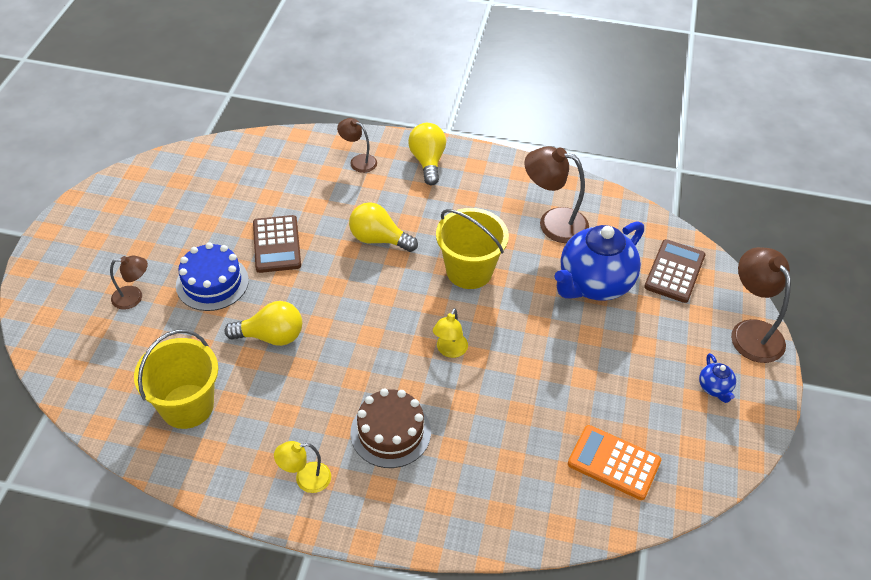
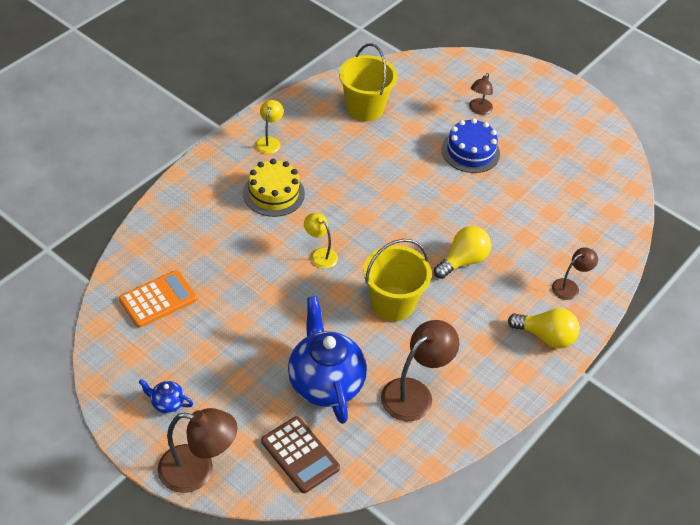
camera: 115 degrees right, 0 degrees up
yellow light bulb [224,301,302,346] -> none
brown calculator [253,215,301,273] -> none
brown cake [350,388,431,468] -> yellow cake [243,159,305,217]

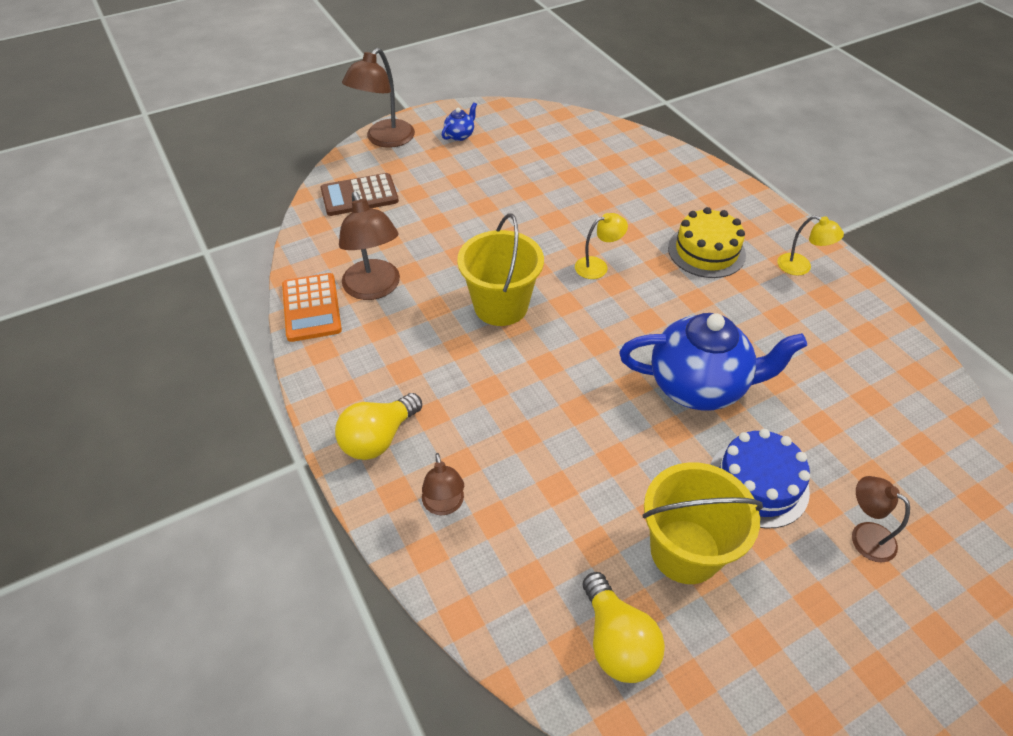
camera: 115 degrees right, 0 degrees up
orange calculator [119,270,197,328] -> orange calculator moved to [282,273,342,342]
blue teapot [288,296,367,424] -> blue teapot moved to [620,313,807,411]
yellow bucket [339,43,397,121] -> yellow bucket moved to [642,462,763,584]
yellow light bulb [434,226,491,279] -> yellow light bulb moved to [583,572,665,683]

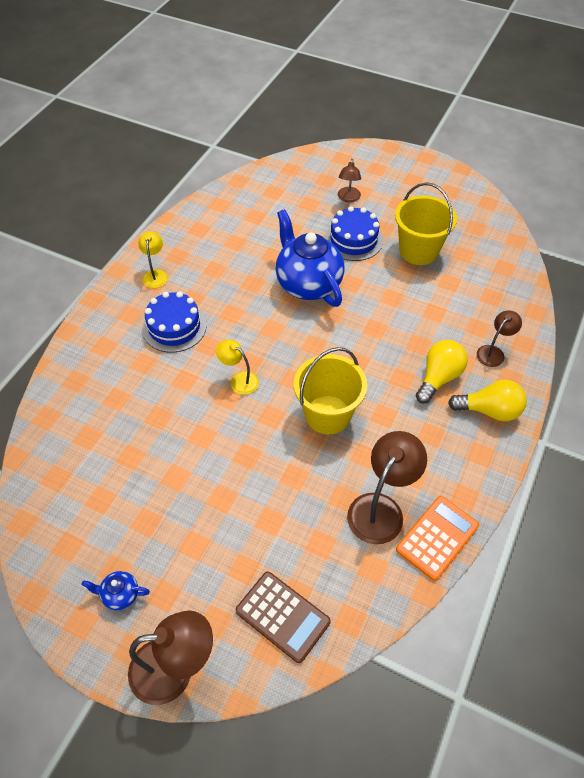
camera: 125 degrees left, 5 degrees up
yellow light bulb [583,572,665,683] -> yellow light bulb moved to [416,340,468,403]
yellow cake [668,207,746,278] -> blue cake [142,291,207,353]

